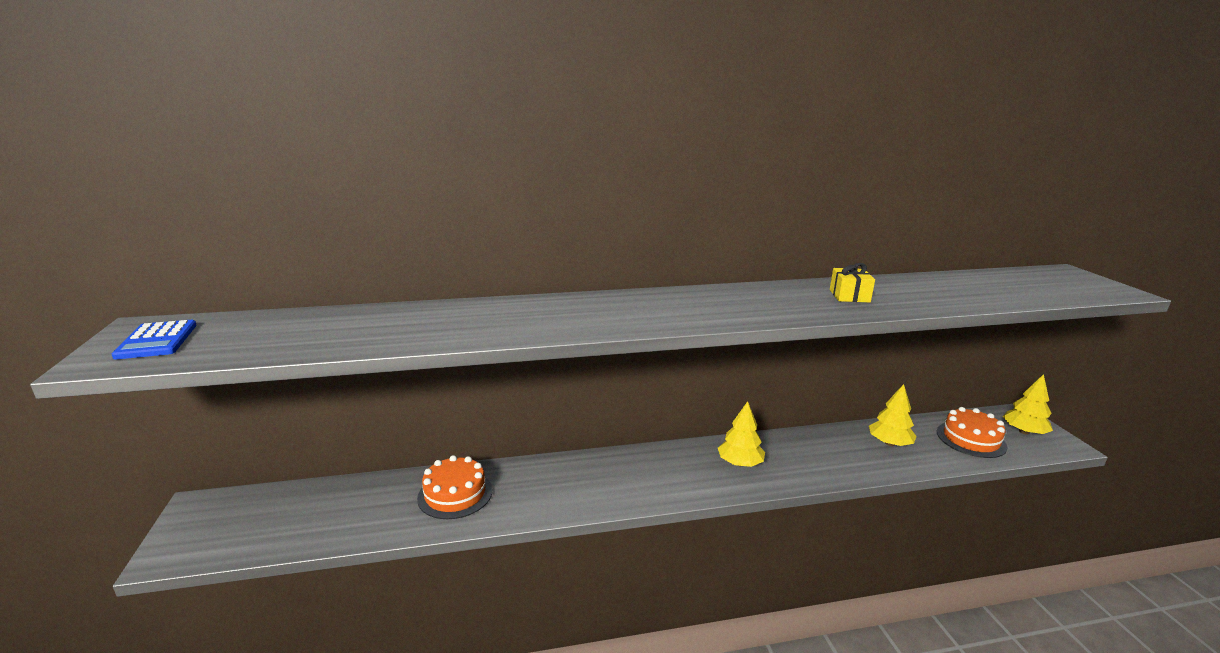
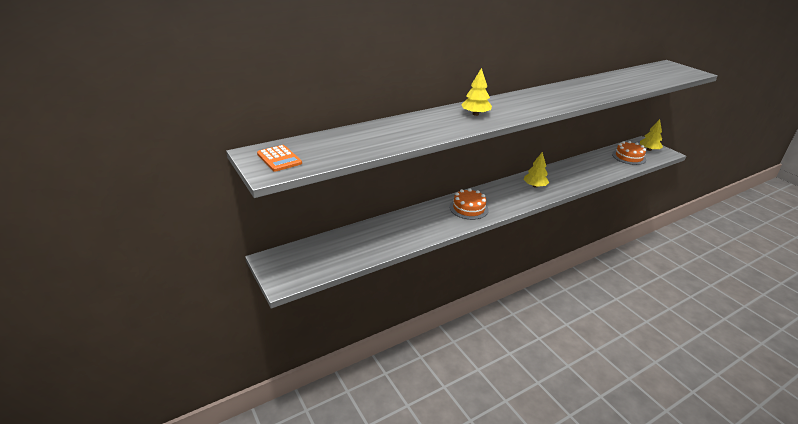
camera: 20 degrees left, 10 degrees up
blue calculator [112,320,197,359] -> orange calculator [257,145,302,172]
orange cake [417,455,492,519] -> orange cake moved to [450,188,489,220]
yellow gift [830,263,875,302] -> none
yellow tree [869,384,917,446] -> yellow tree moved to [461,68,492,116]

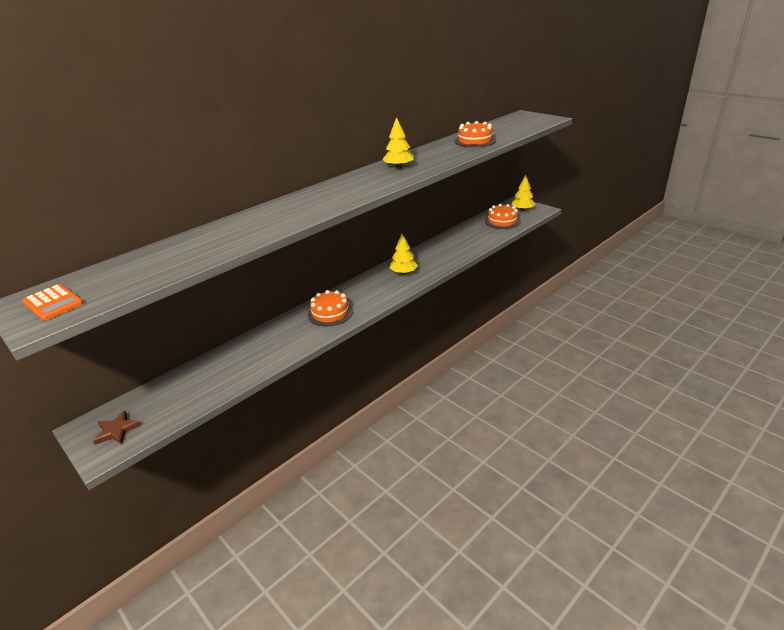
camera: 10 degrees left, 0 degrees up
yellow tree [461,68,492,116] -> yellow tree moved to [383,117,414,168]
none -> brown star [93,411,141,445]
none -> orange cake [455,121,496,147]

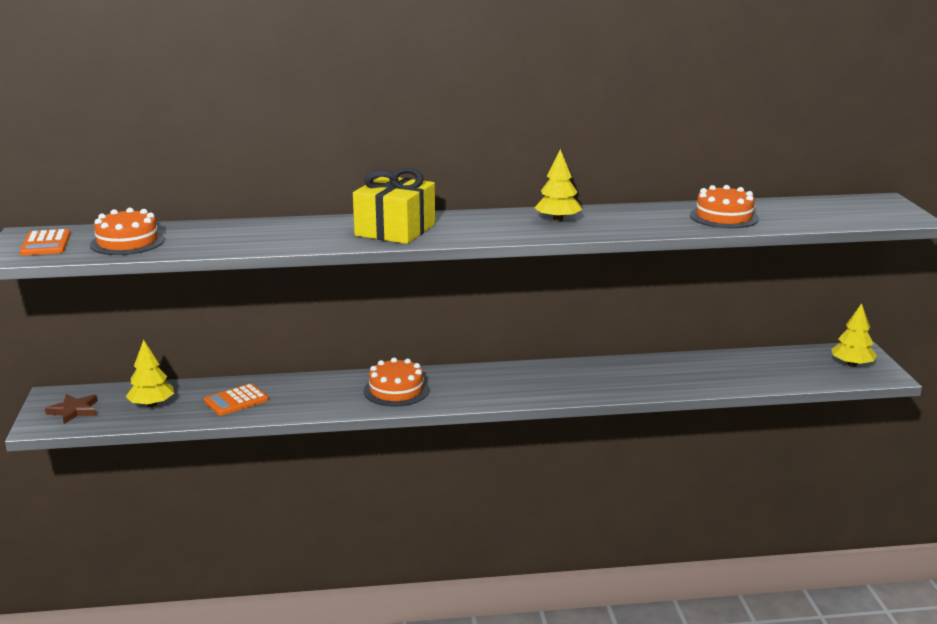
camera: 35 degrees right, 10 degrees down
yellow tree [390,234,418,274] -> yellow tree moved to [126,340,174,407]
orange cake [485,204,521,229] -> orange cake moved to [90,208,165,255]
none -> orange calculator [204,383,269,416]
none -> yellow gift [353,168,435,244]

